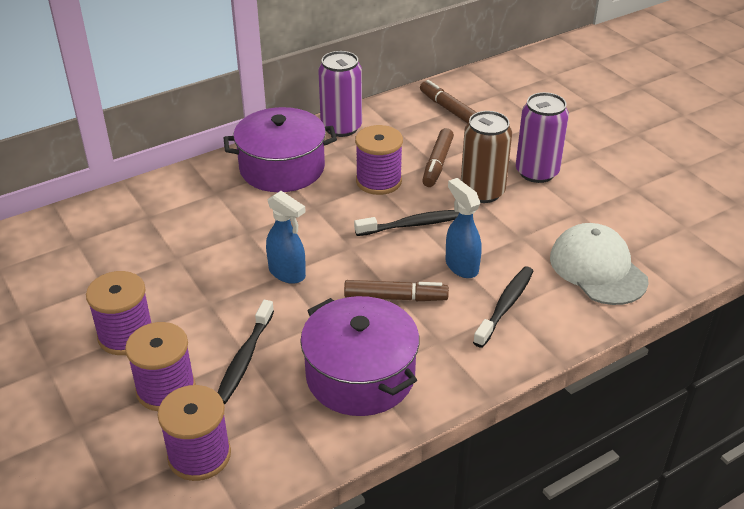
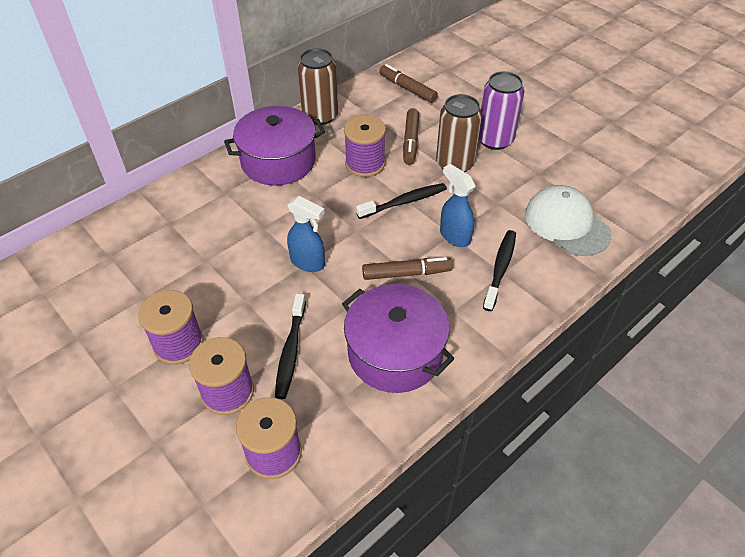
camera: 10 degrees left, 10 degrees up
purple can [318,51,362,137] -> brown can [297,48,338,125]

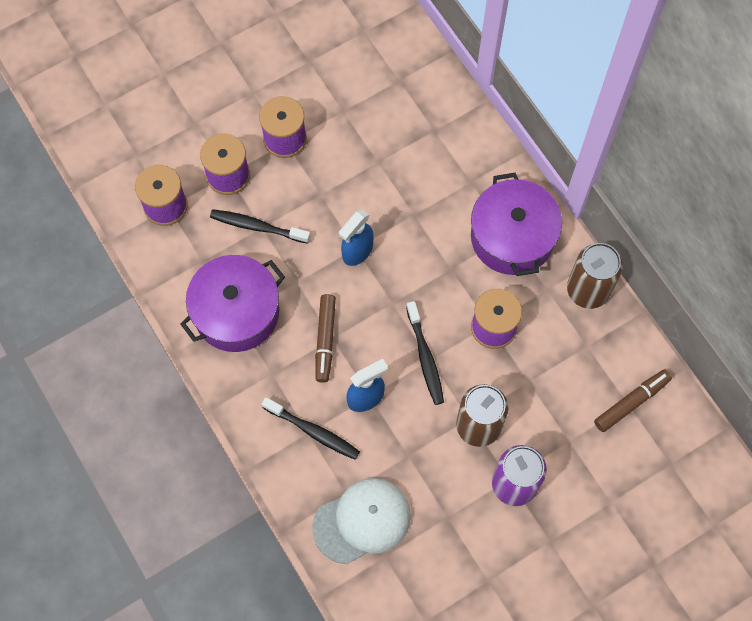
camera: 100 degrees right, 20 degrees up
brown marker [403,108,419,165] -> none

